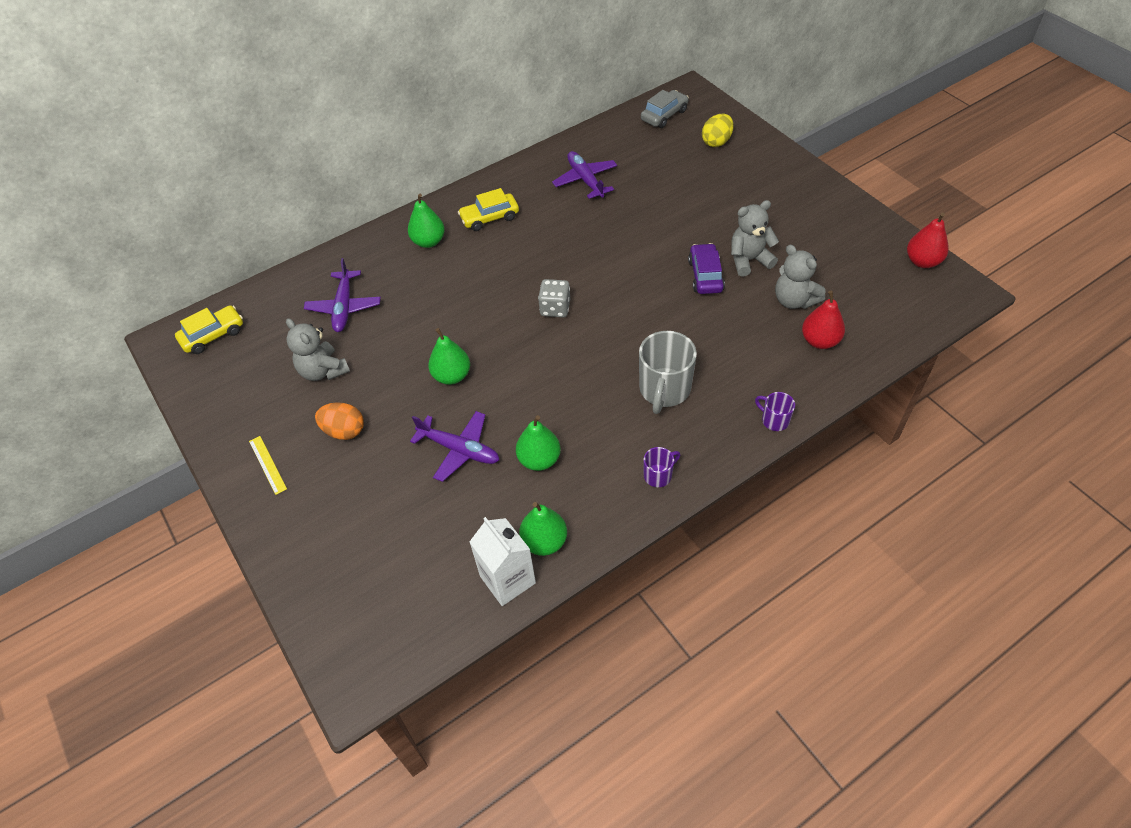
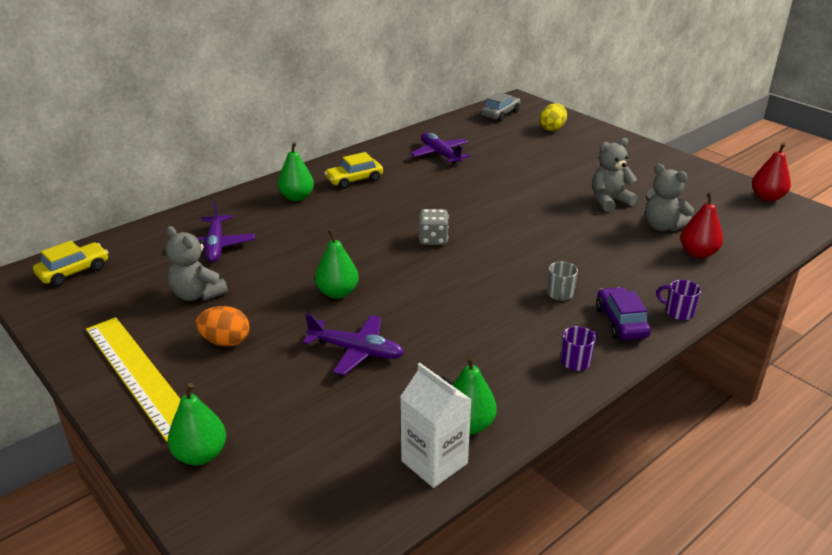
camera: 10 degrees left, 20 degrees down
yellow ruler [249,436,287,495] -> yellow ruler [86,317,181,442], size x2.44
green pear [516,415,561,471] -> green pear moved to [168,383,226,465]
grey mug [639,331,697,414] -> grey mug [547,262,578,301], size x0.51
purple car [688,243,725,294] -> purple car moved to [596,287,651,340]

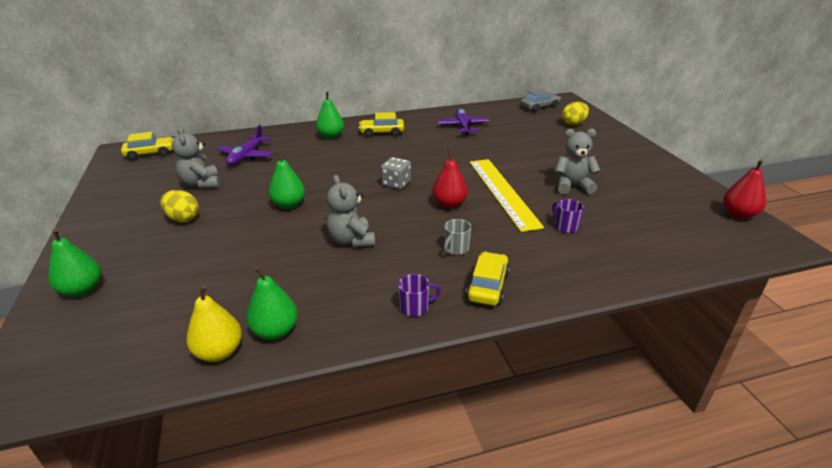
camera: 25 degrees right, 0 degrees up
yellow ruler [86,317,181,442] -> yellow ruler moved to [470,159,544,232]
orange egg [196,306,250,347] -> yellow egg [160,190,199,222]
purple plane [303,314,404,375] -> none
white carton [400,363,472,488] -> yellow pear [186,285,242,362]
purple car [596,287,651,340] -> yellow car [466,252,510,306]
grey teddy bear [645,164,694,231] -> grey teddy bear moved to [327,175,375,248]
purple mug [656,280,701,320] -> purple mug moved to [552,199,584,233]
red pear [680,192,723,258] -> red pear moved to [432,149,468,209]

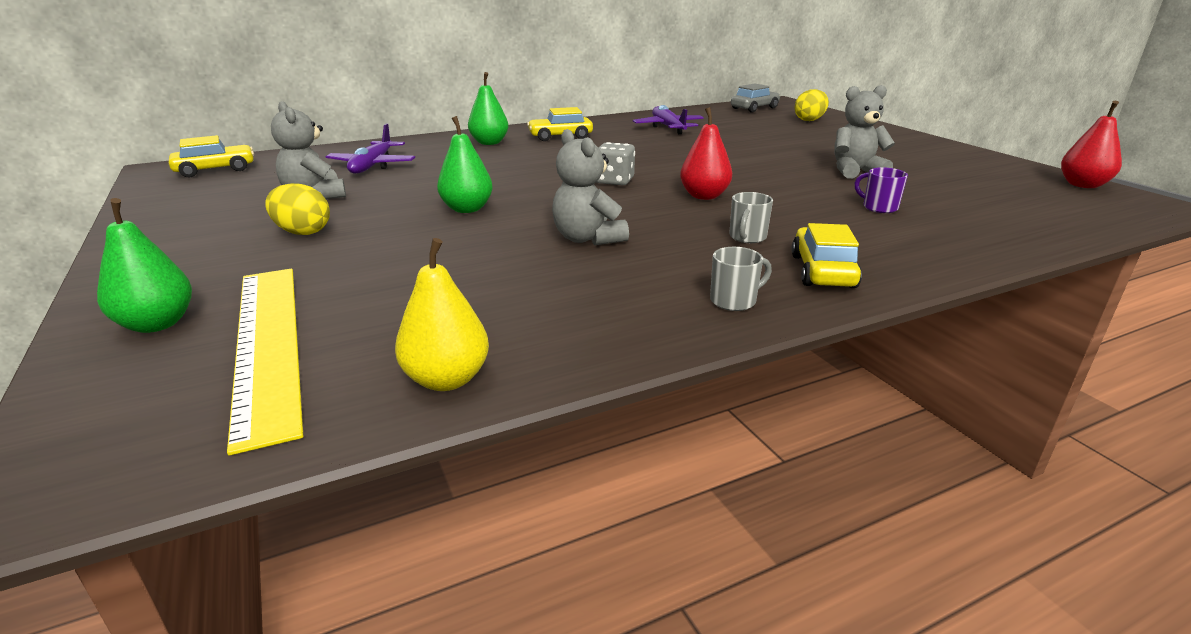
camera: 10 degrees left, 5 degrees down
green pear [246,266,298,340] -> none
purple mug [398,274,441,317] -> grey mug [710,247,772,311]
yellow ruler [470,159,544,232] -> yellow ruler moved to [227,269,303,456]

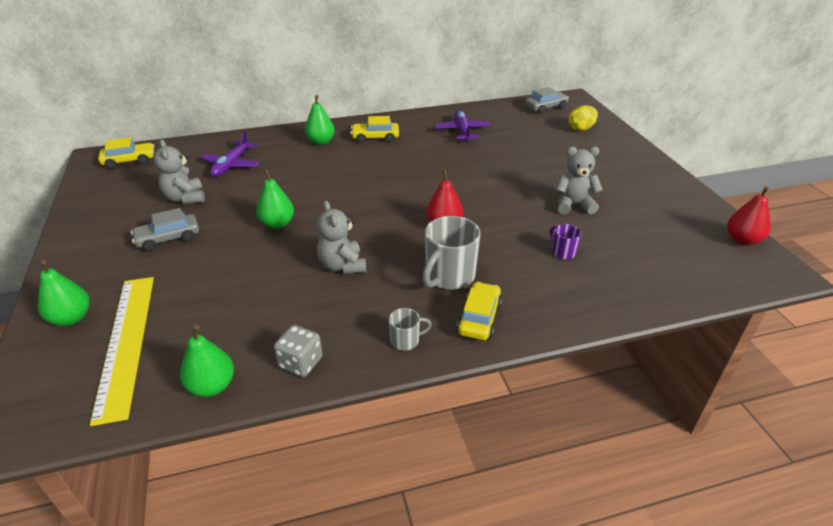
camera: 10 degrees right, 10 degrees up
yellow egg [265,183,330,235] -> grey car [131,208,199,251]
yellow pear [395,238,489,391] -> green pear [180,325,234,397]
grey dice [597,142,635,185] -> grey dice moved to [274,325,323,377]
grey mug [729,192,773,243] -> grey mug [422,216,481,290], size x1.96

